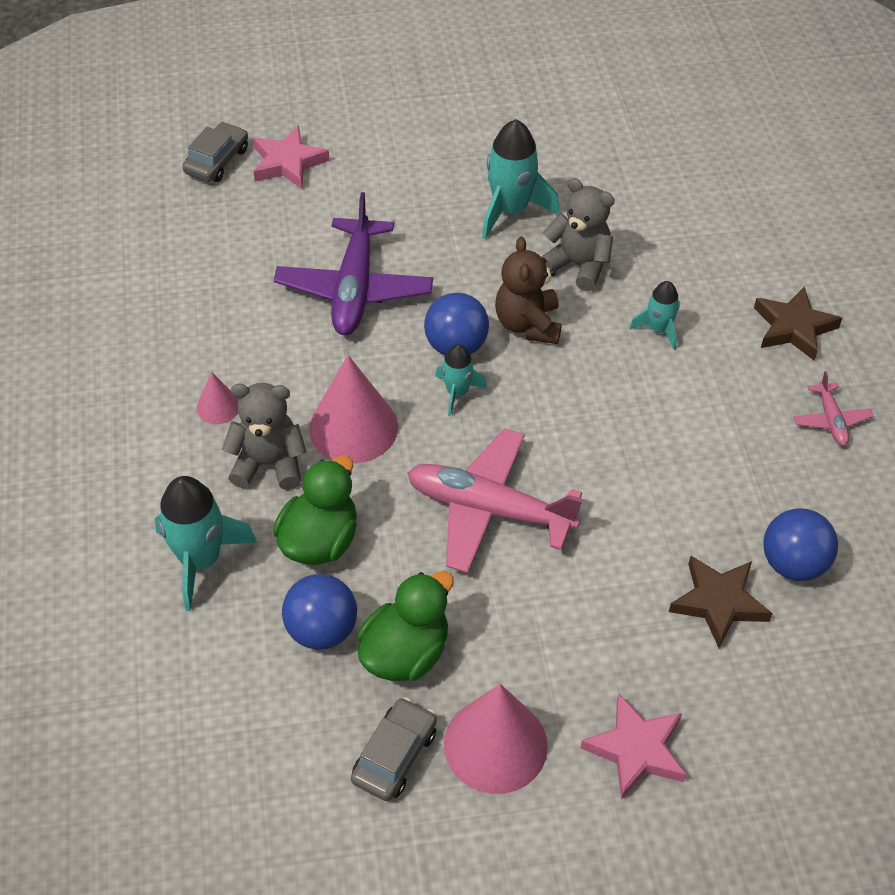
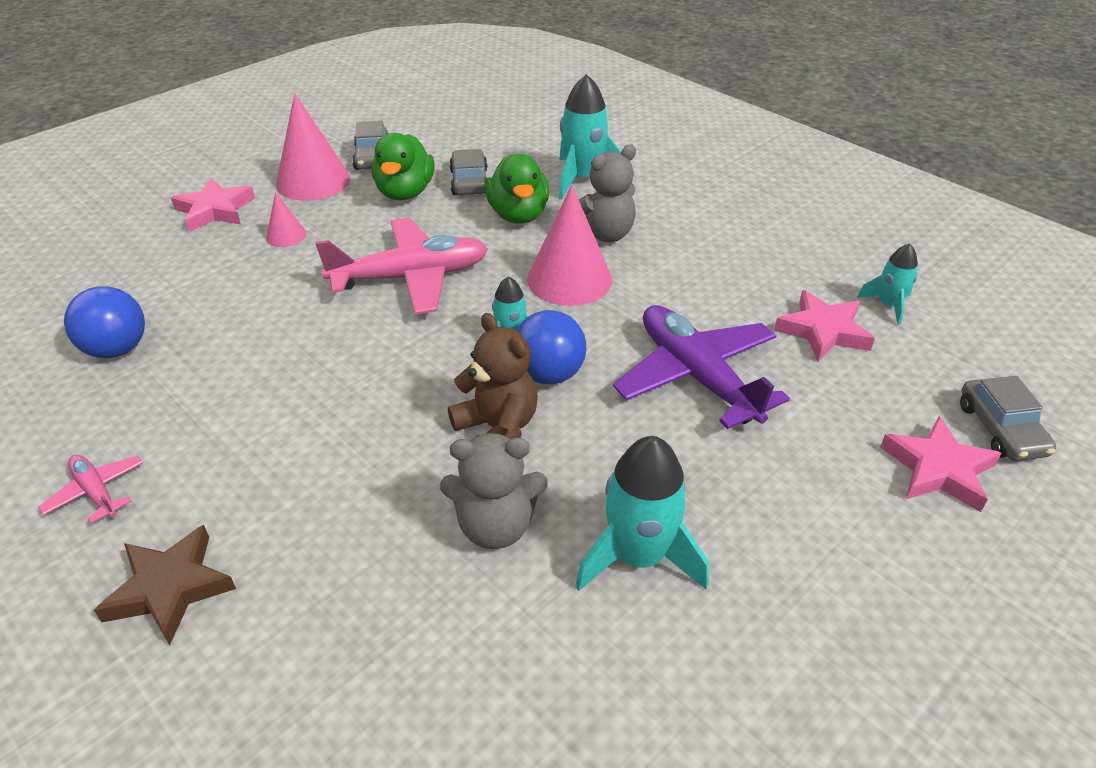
camera: 145 degrees right, 10 degrees down
pink cone [197,372,239,424] -> pink cone moved to [266,192,306,247]
blue ball [282,574,357,650] -> grey car [449,149,487,195]
turquoise rocket [629,281,680,350] -> turquoise rocket moved to [857,244,918,325]
brown star [669,556,772,648] -> none
none -> pink star [774,290,875,362]

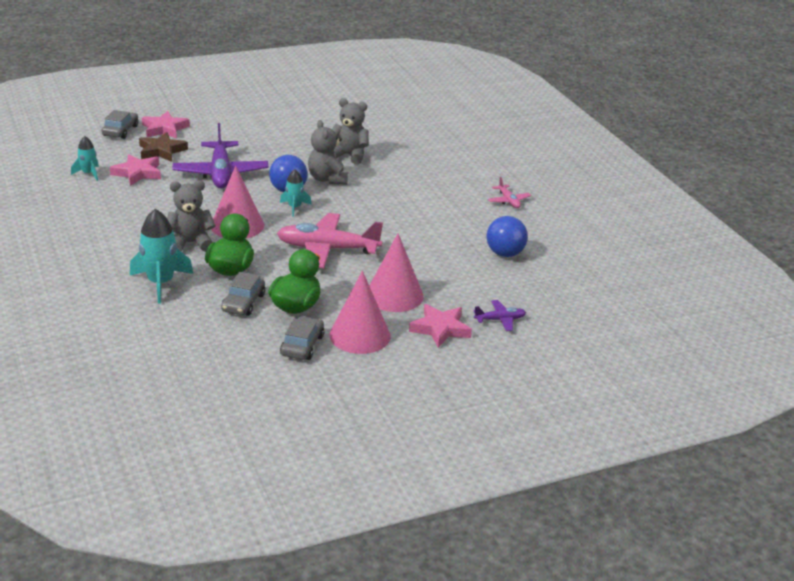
camera: 160 degrees left, 10 degrees down
brown star [94,525,236,645] -> brown star moved to [139,132,188,162]
pink cone [266,192,306,247] -> pink cone [369,233,424,312], size x2.02
brown teddy bear [448,313,538,439] -> grey teddy bear [308,120,348,185]
turquoise rocket [575,436,709,591] -> none
none -> purple plane [473,300,526,331]

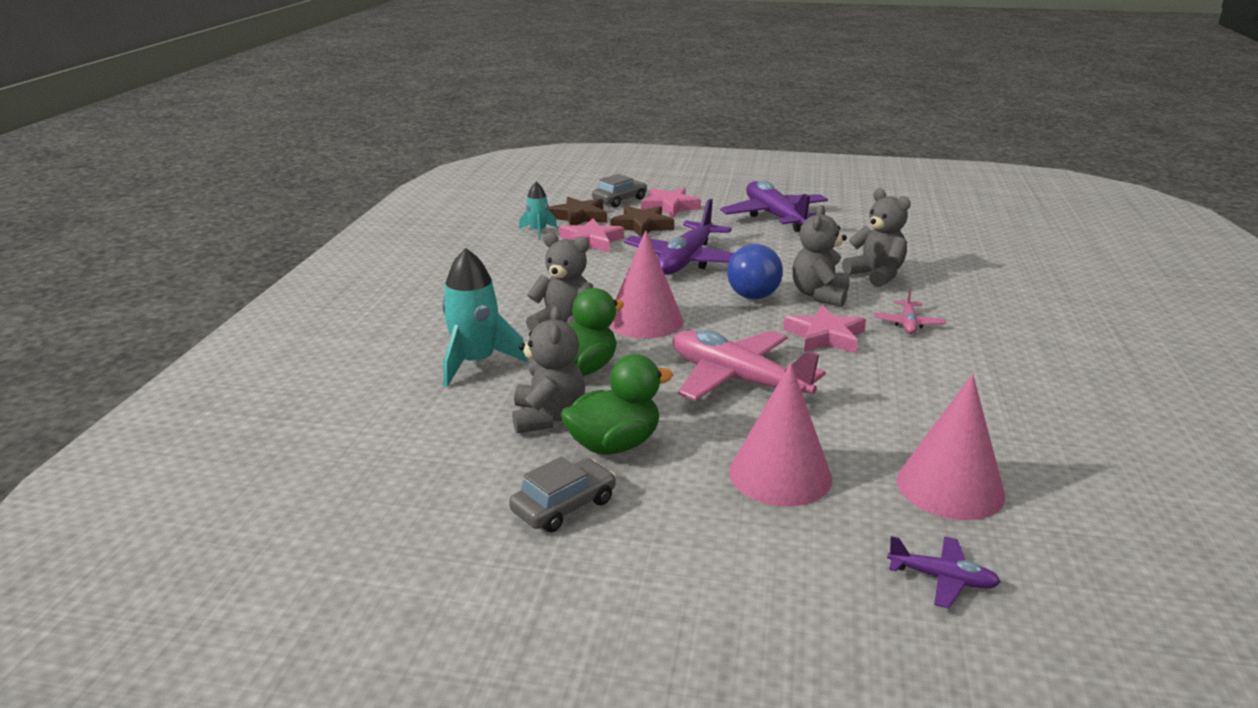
camera: 35 degrees right, 5 degrees down
grey car [221,272,265,316] -> grey teddy bear [512,306,585,434]
turquoise rocket [280,169,312,217] -> none
pink cone [330,271,391,354] -> pink cone moved to [897,374,1005,520]
pink star [409,304,472,348] -> pink star moved to [783,305,866,353]
blue ball [487,216,528,257] -> none
pink plane [488,177,531,208] -> pink plane moved to [874,288,946,334]
none -> brown star [548,197,607,225]
none -> purple plane [720,180,828,232]

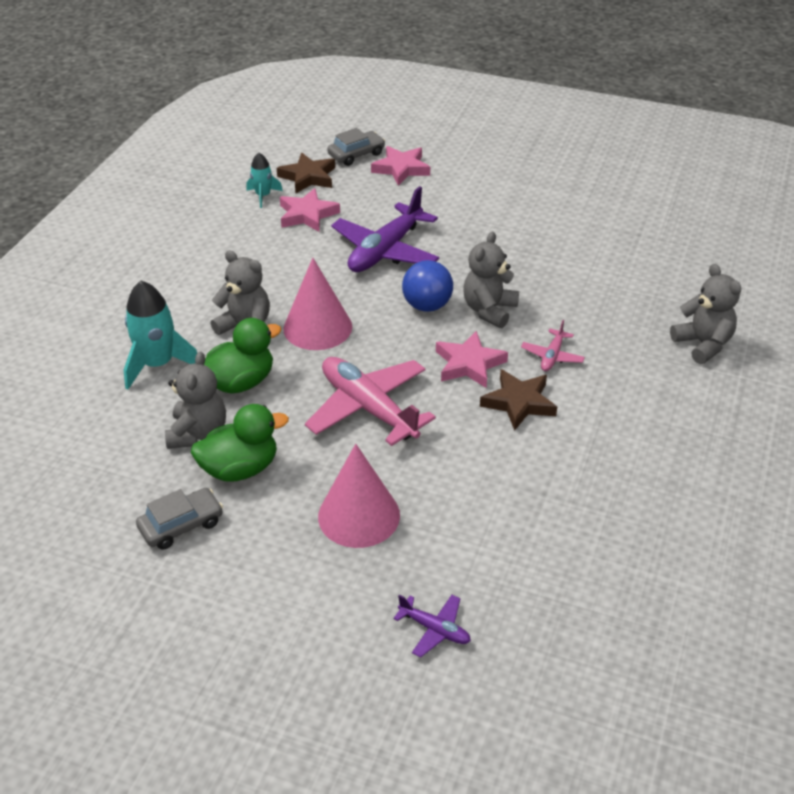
camera: 10 degrees right, 15 degrees up
brown star [610,206,674,237] -> brown star moved to [480,369,557,431]
purple plane [720,180,828,232] -> none
grey teddy bear [842,188,911,287] -> grey teddy bear moved to [670,264,741,364]
pink cone [897,374,1005,520] -> none

